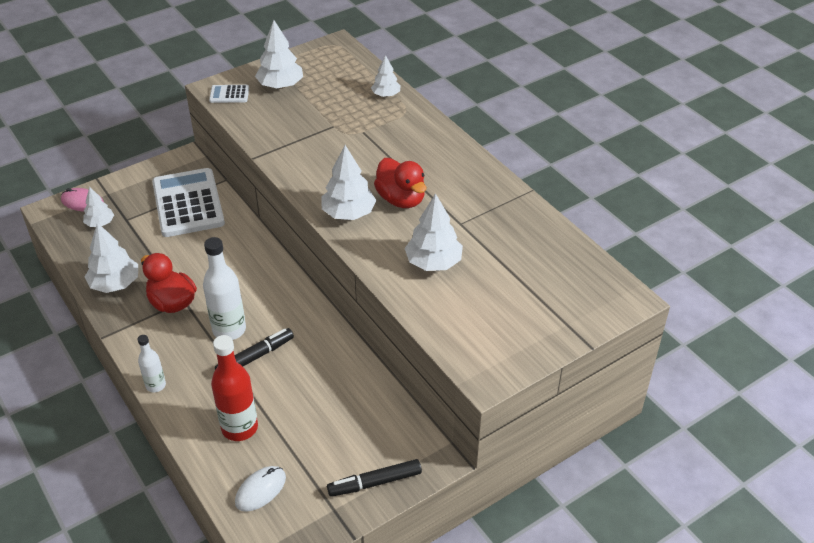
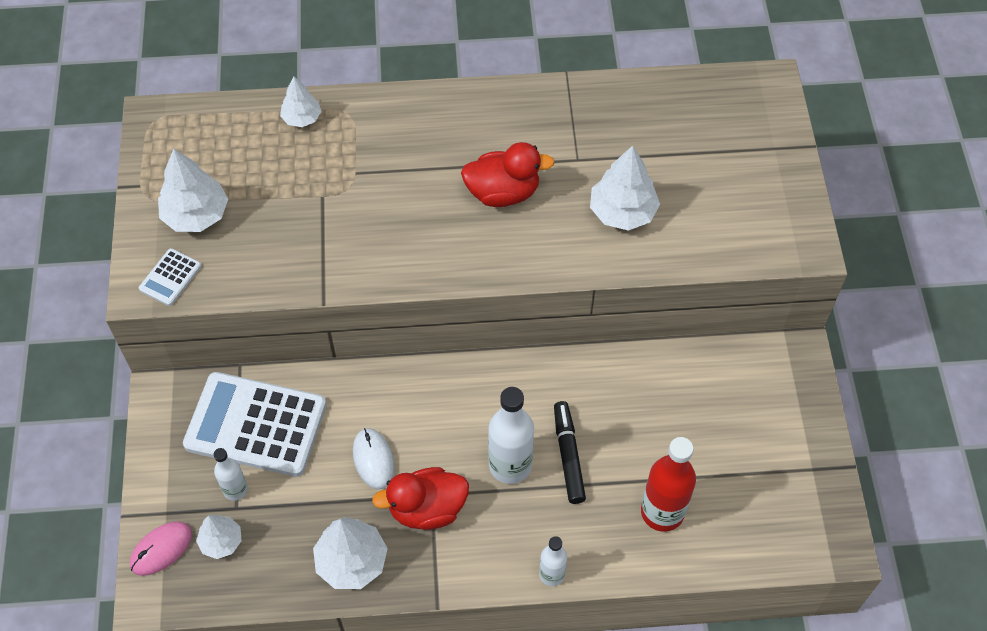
camera: 60 degrees left, 15 degrees up
white mouse [235,466,286,512] -> white mouse moved to [353,428,394,489]
white tree [321,145,376,220] -> none
black marker [327,459,422,497] -> none
none -> white bottle [214,448,248,501]

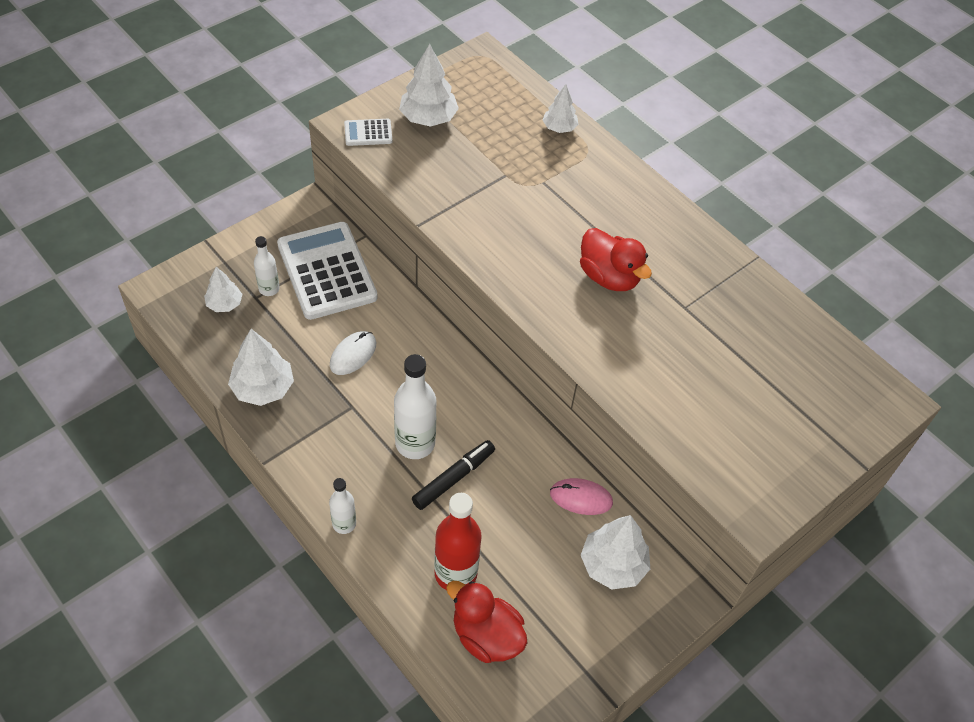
camera: 50 degrees right, 5 degrees down
pink mouse [130,521,192,576] -> pink mouse moved to [550,478,613,515]
red duck [372,467,469,530] -> red duck moved to [446,581,527,663]
white tree [590,145,660,231] -> white tree moved to [581,515,650,589]

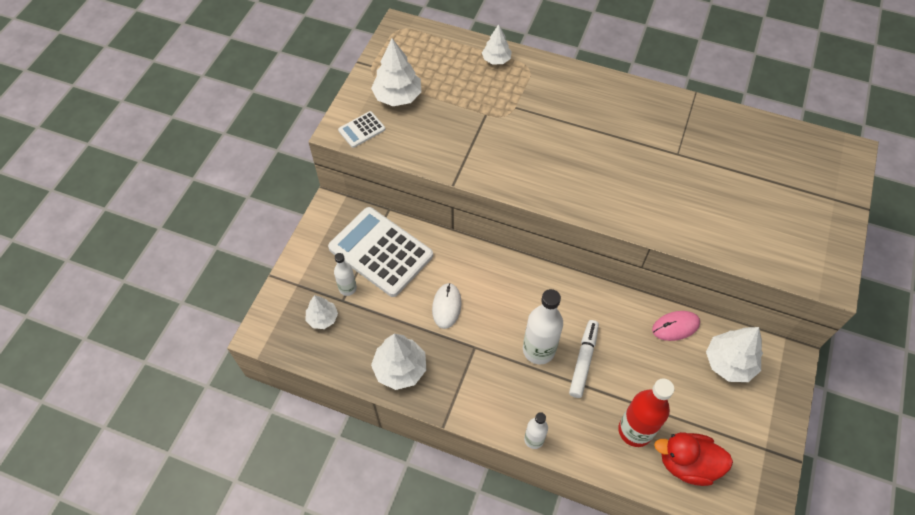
camera: 25 degrees left, 5 degrees up
black marker [412,440,495,510] -> white marker [569,320,599,398]
red duck [580,228,652,291] -> none

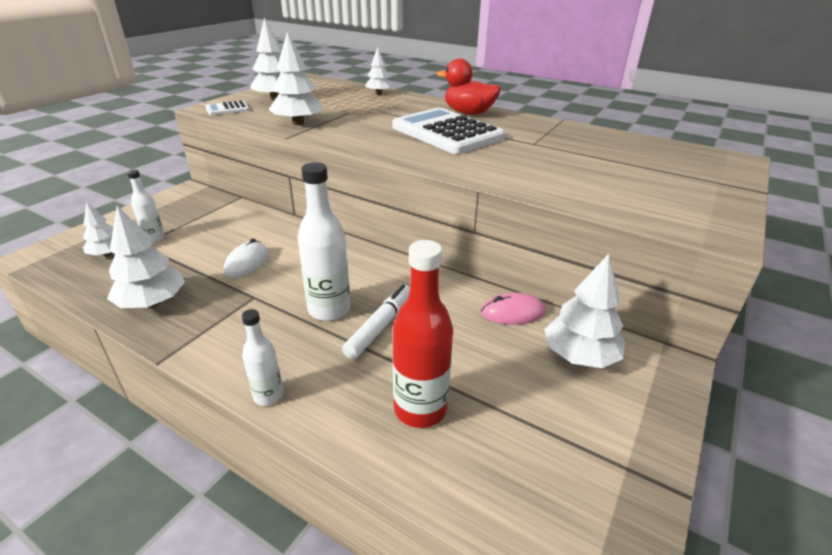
camera: 10 degrees right, 25 degrees down
white calculator [328,207,433,297] -> white calculator moved to [392,108,505,154]
red duck [654,432,733,486] -> red duck moved to [436,59,501,115]
none -> white tree [268,32,323,125]

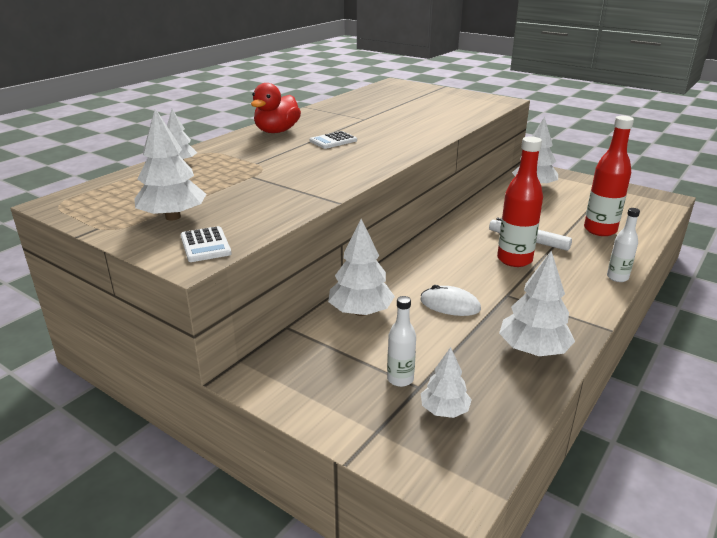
camera: 85 degrees left, 5 degrees down
white tree [268,32,323,125] -> white tree moved to [328,219,395,316]
white bottle [298,162,350,321] -> red bottle [497,136,543,267]
white calculator [392,108,505,154] -> white calculator [309,131,357,149], size x0.44
pink mouse [481,293,546,325] -> none

